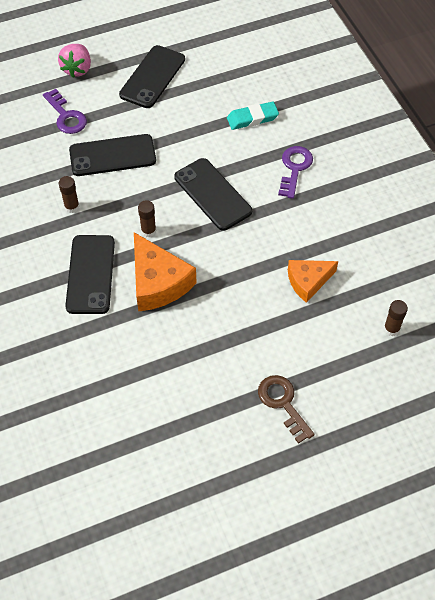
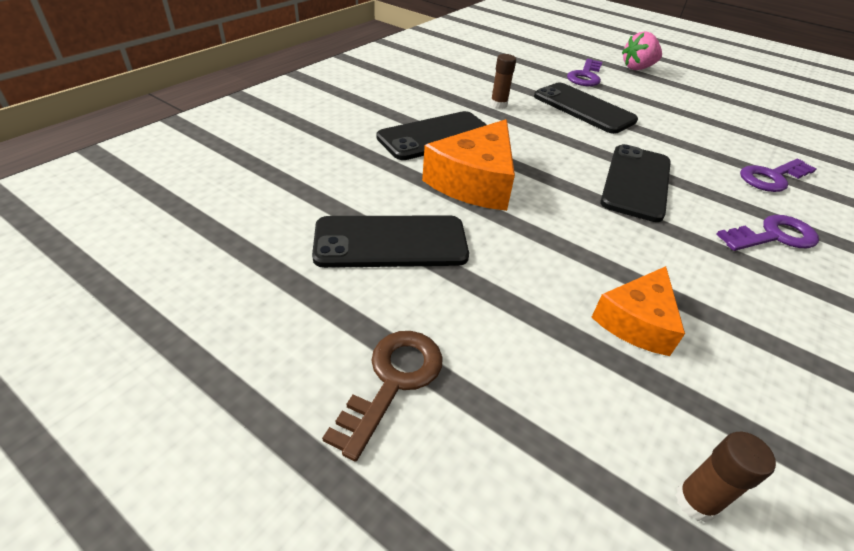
camera: 55 degrees right, 15 degrees down
black phone [119,45,185,108] -> black phone moved to [312,216,469,268]
brown glue stick [138,200,156,237] -> none
turquoise eraser [227,101,279,130] -> purple key [740,159,816,192]
orange cheese [288,260,338,303] -> orange cheese turned 90 degrees counterclockwise [591,266,685,356]

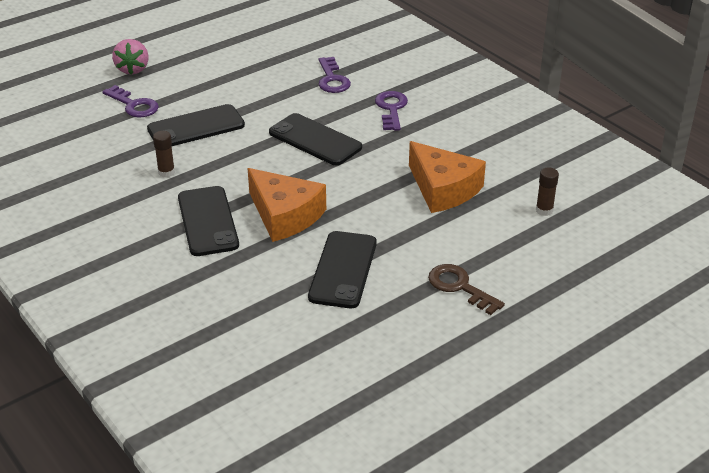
camera: 70 degrees left, 5 degrees down
orange cheese [591,266,685,356] -> orange cheese [409,141,486,213], size x1.55

